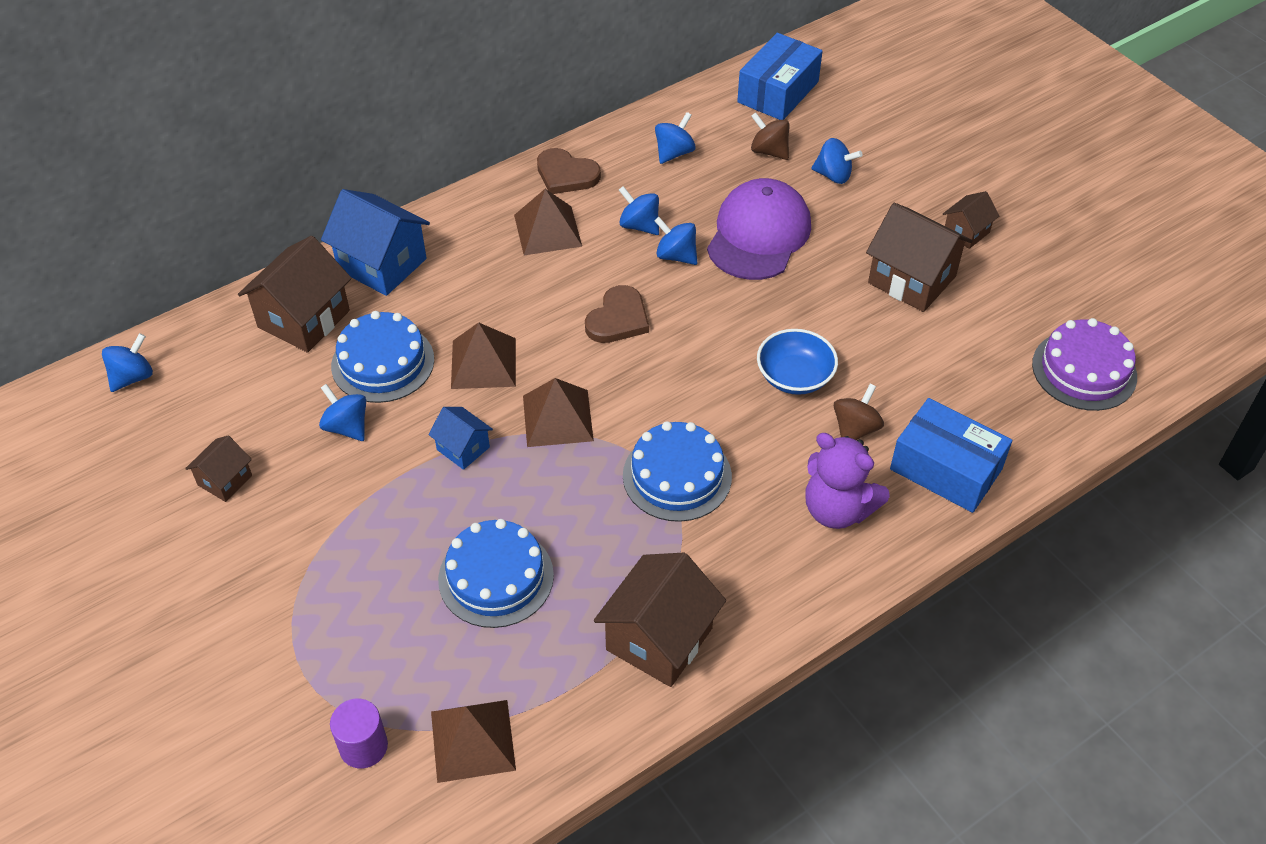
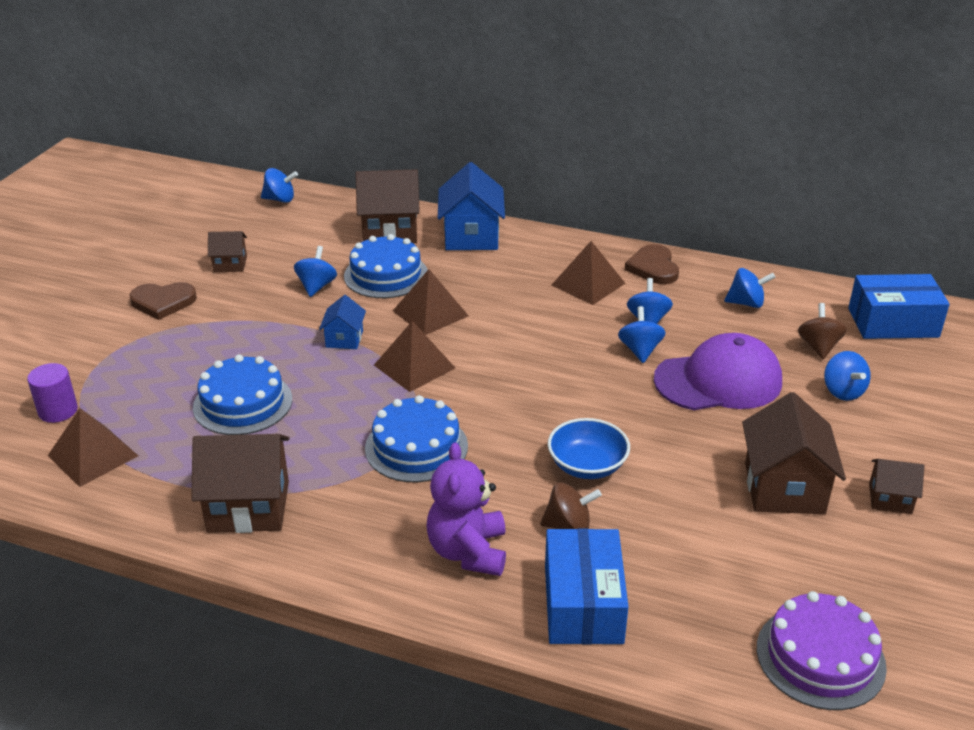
camera: 55 degrees right, 15 degrees down
brown heart [585,285,649,343] -> brown heart moved to [129,282,197,320]

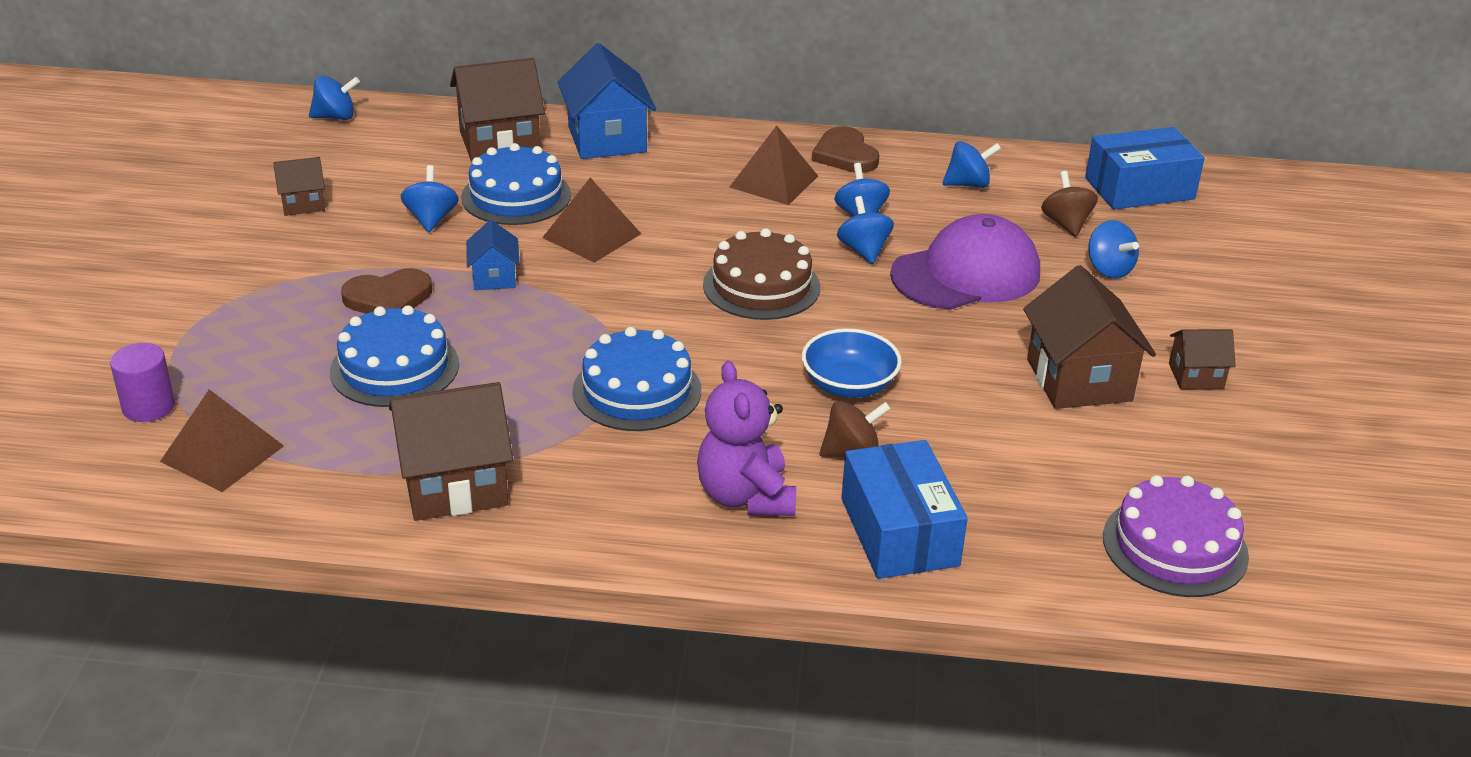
camera: 15 degrees left, 0 degrees up
brown heart [129,282,197,320] -> brown heart moved to [341,268,432,314]
brown pyramid [374,321,455,392] -> none
none -> brown cake [703,228,820,320]

